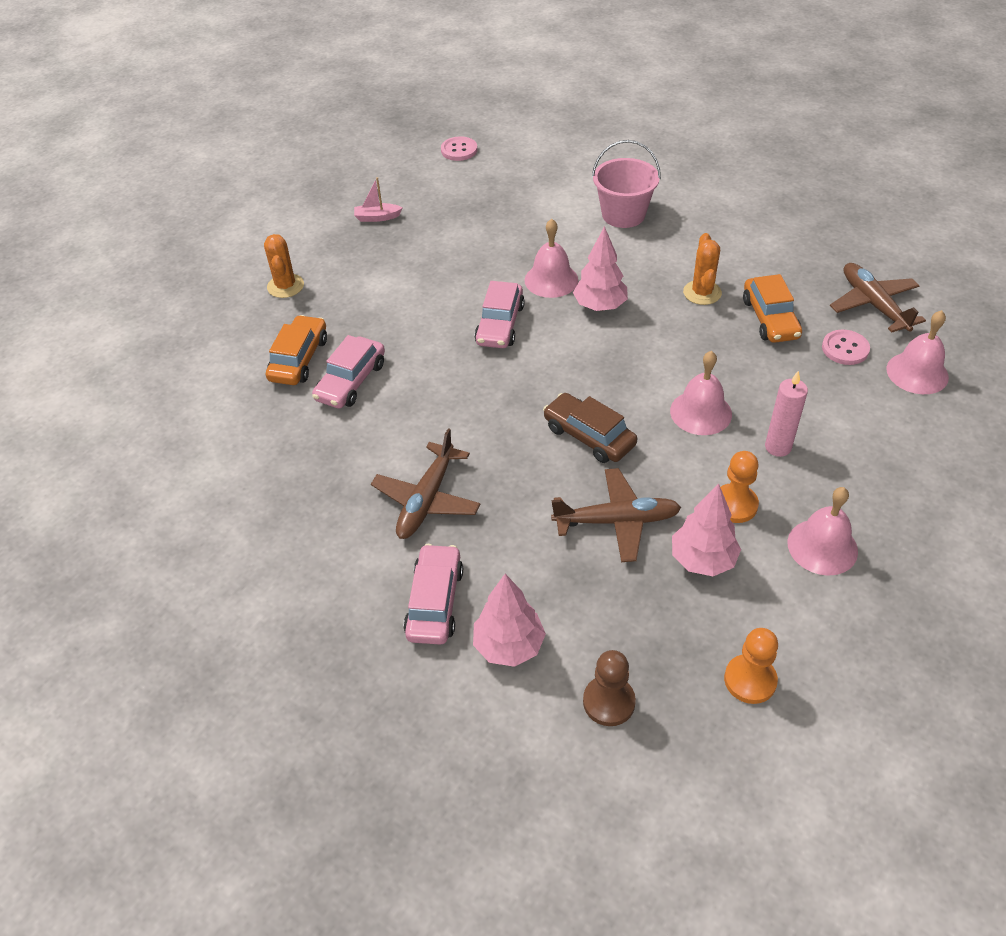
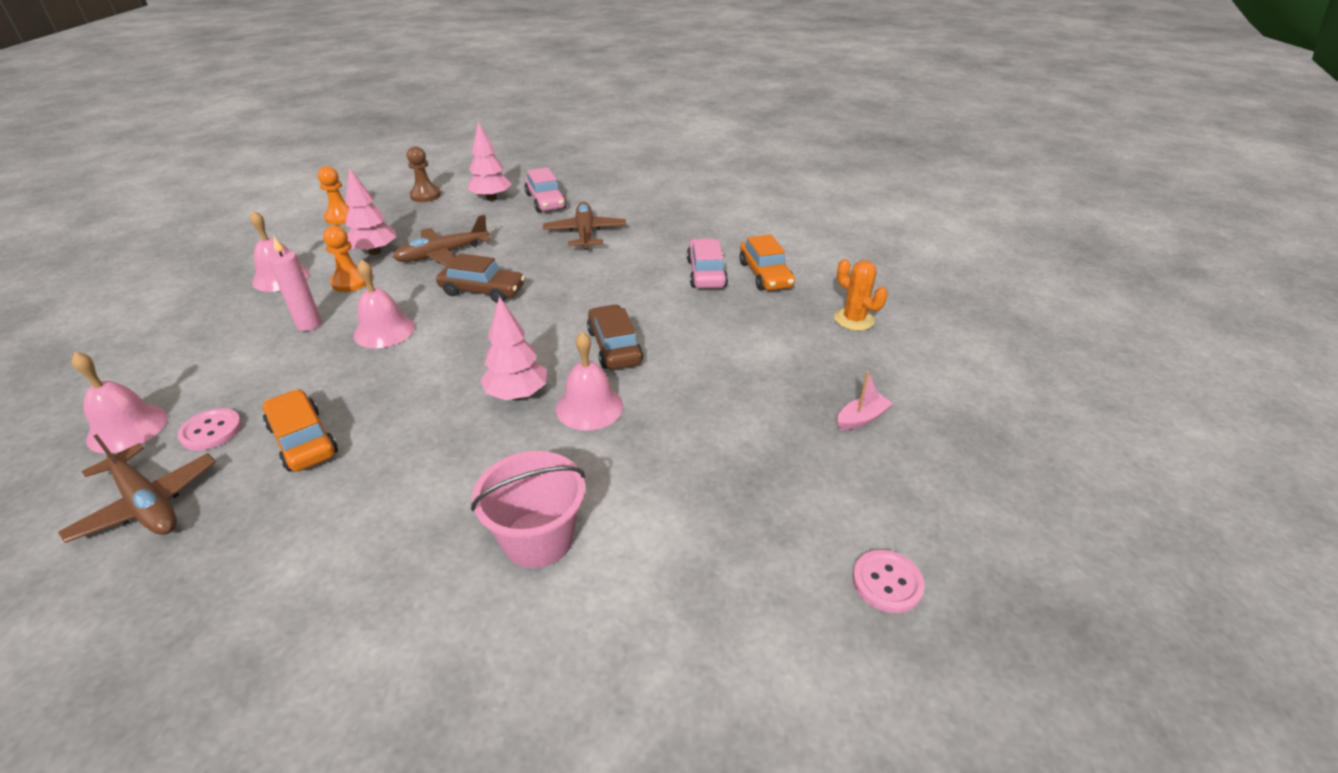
camera: 150 degrees right, 10 degrees down
pink car [474,281,525,348] -> brown car [587,304,643,370]
orange cactus [683,233,722,305] -> none

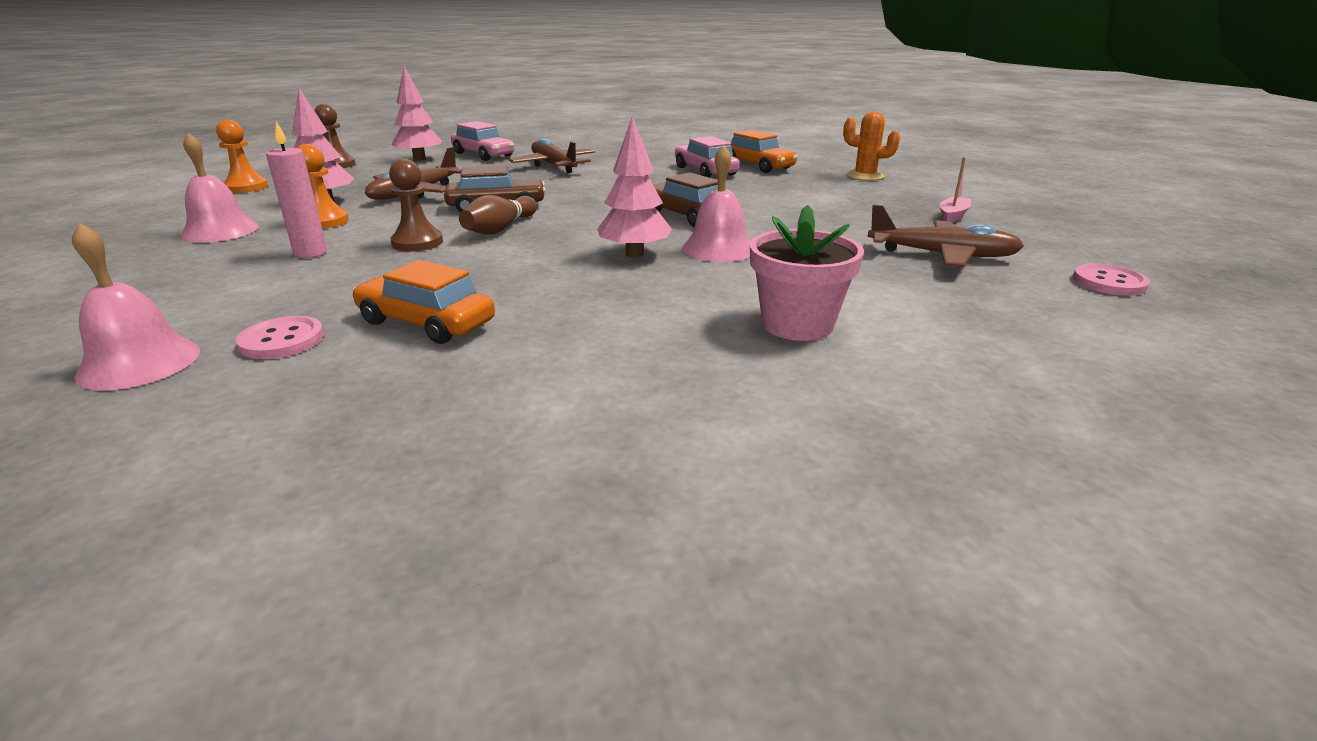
camera: 25 degrees left, 10 degrees down
brown plane [58,434,216,543] -> brown plane moved to [868,204,1024,267]
pink bell [354,260,415,348] -> brown pawn [389,159,443,252]
pink bucket [471,451,585,568] -> pink flower pot [750,205,864,341]
none -> brown bowling pin [459,195,537,234]

